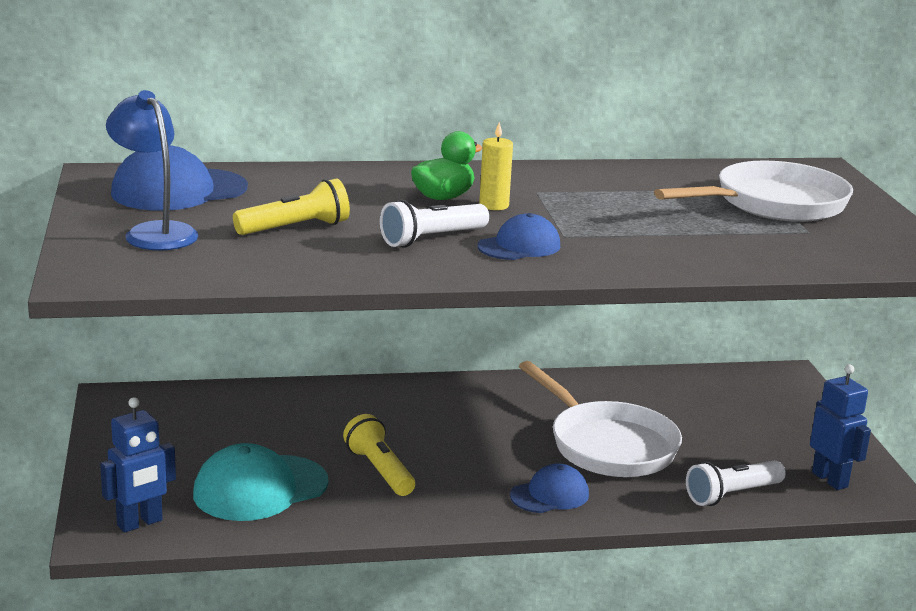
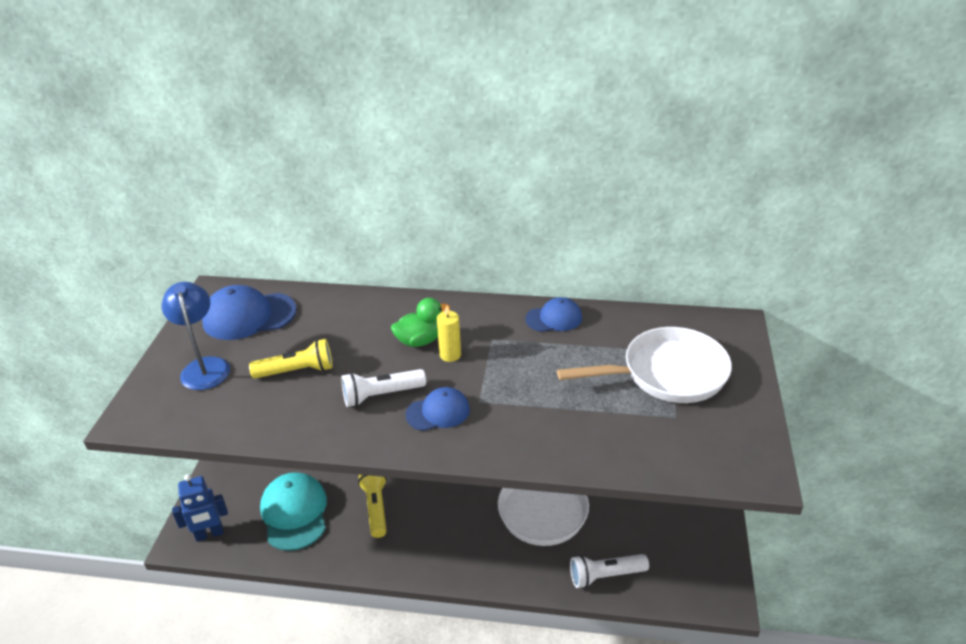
camera: 20 degrees right, 15 degrees up
turquoise cap [193,443,329,521] -> turquoise cap turned 90 degrees clockwise [260,472,327,551]
blue cap [510,463,589,513] -> blue cap moved to [525,297,582,332]
blue robot [810,364,871,490] -> none

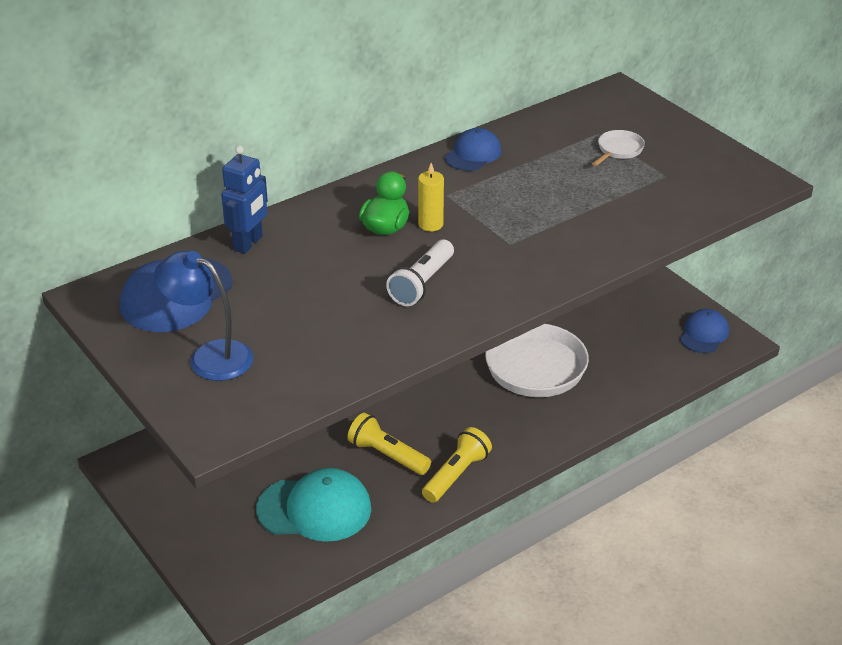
camera: 45 degrees left, 0 degrees up
blue robot [172,474,228,542] -> blue robot moved to [221,145,268,254]
yellow flashlight [249,339,333,379] -> yellow flashlight moved to [422,427,492,503]
turquoise cap [260,472,327,551] -> turquoise cap turned 150 degrees clockwise [256,468,371,542]
blue cap [405,387,470,431] -> blue cap moved to [680,309,729,353]
white pan [557,327,732,403] -> white pan [592,130,645,166], size x0.44
white flashlight [570,554,649,588] -> none

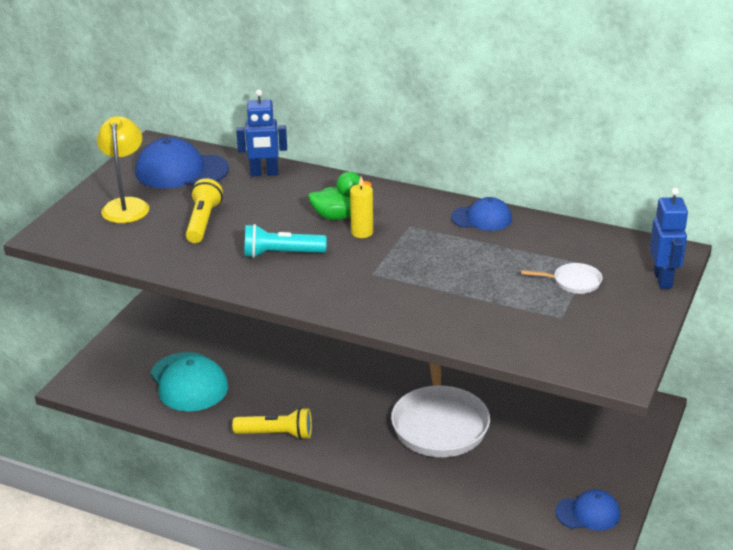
camera: 60 degrees right, 5 degrees down
blue lamp [154,251,253,381] -> yellow lamp [97,116,149,223]
yellow flashlight [347,413,431,475] -> yellow flashlight moved to [186,178,223,243]
white flashlight [386,240,454,306] -> turquoise flashlight [244,224,327,258]
none -> blue robot [650,188,688,289]

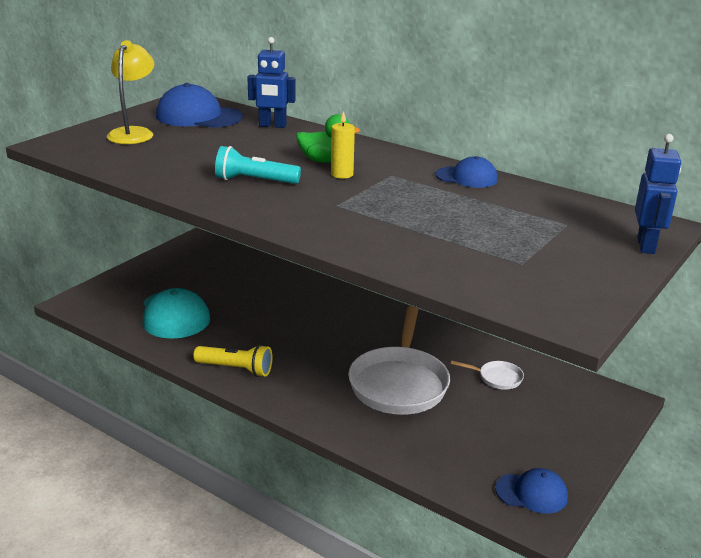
camera: 10 degrees right, 5 degrees down
yellow flashlight [186,178,223,243] -> none
white pan [521,263,602,294] -> white pan moved to [451,360,524,390]

